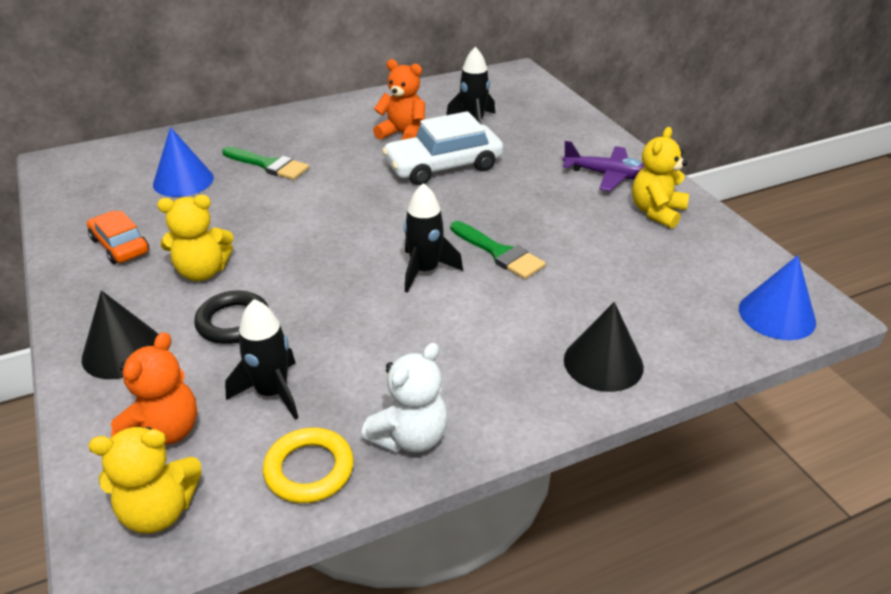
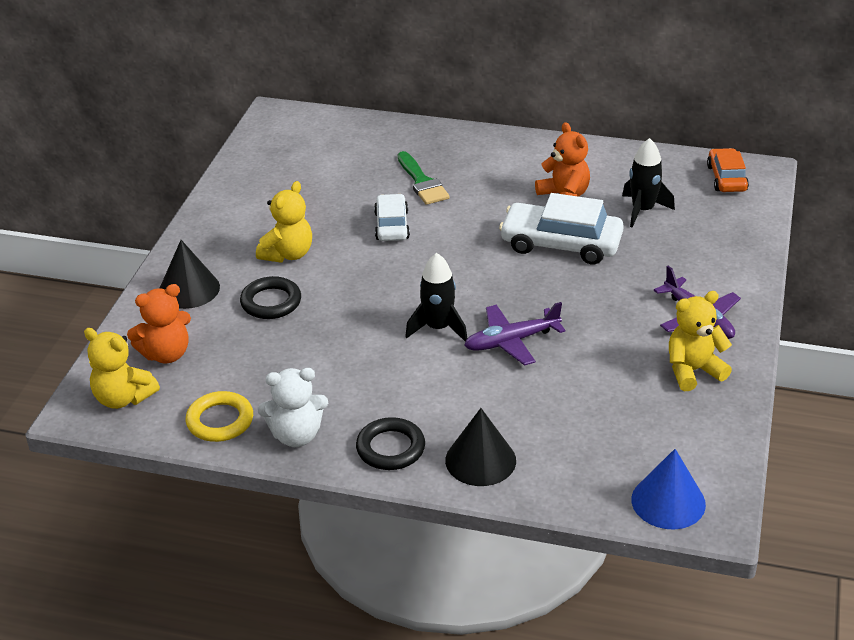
camera: 40 degrees right, 0 degrees up
orange car [87,211,149,264] -> orange car moved to [707,148,749,192]
blue cone [153,127,214,197] -> none
yellow teddy bear [157,195,233,281] -> yellow teddy bear turned 90 degrees counterclockwise [256,181,312,263]
black rocket [225,299,298,420] -> none
green brush [451,221,546,279] -> purple plane [464,302,566,365]
none -> black ring [356,417,425,470]
none -> white car [374,194,410,241]

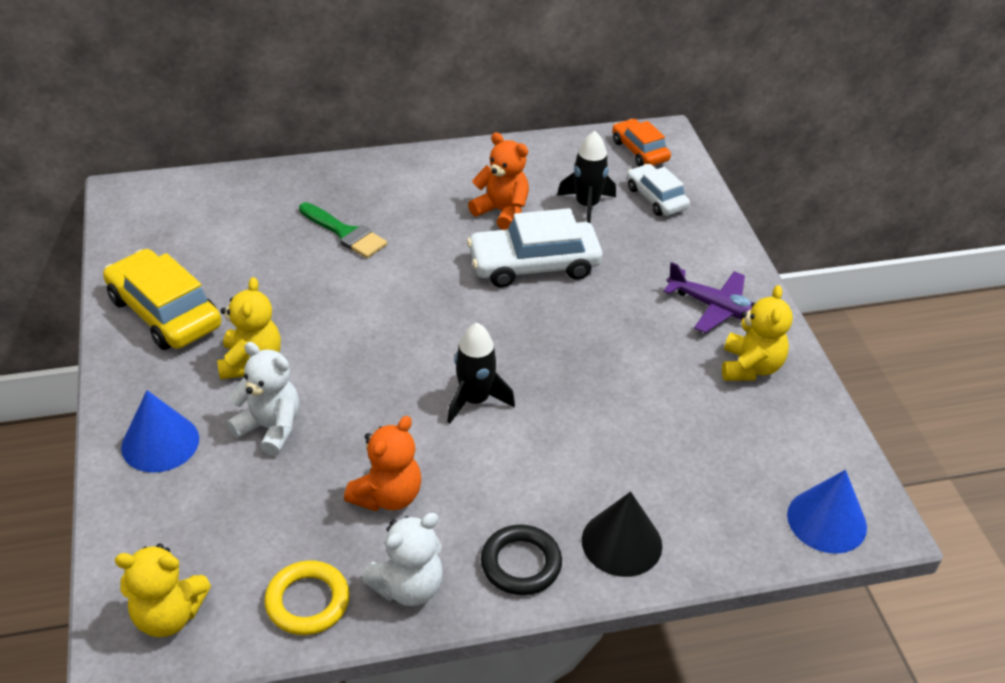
camera: 30 degrees left, 5 degrees up
orange teddy bear [127,284,191,363] -> orange teddy bear moved to [344,416,421,511]
black cone [160,240,220,309] -> blue cone [121,390,199,473]
black ring [240,276,301,319] -> white teddy bear [227,342,299,456]
white car [374,194,410,241] -> white car moved to [627,164,690,216]
purple plane [464,302,566,365] -> none
yellow teddy bear [669,291,732,391] -> yellow teddy bear turned 150 degrees clockwise [722,285,793,381]
none -> yellow car [103,249,221,350]

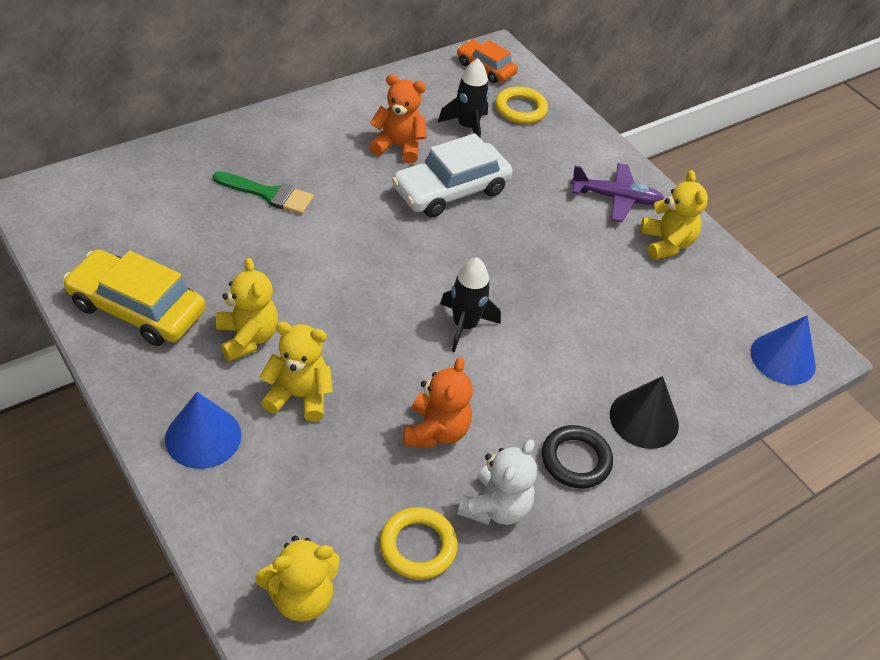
camera: 25 degrees left, 5 degrees up
white teddy bear [227,342,299,456] -> yellow teddy bear [260,322,333,422]
white car [627,164,690,216] -> yellow ring [495,86,548,124]

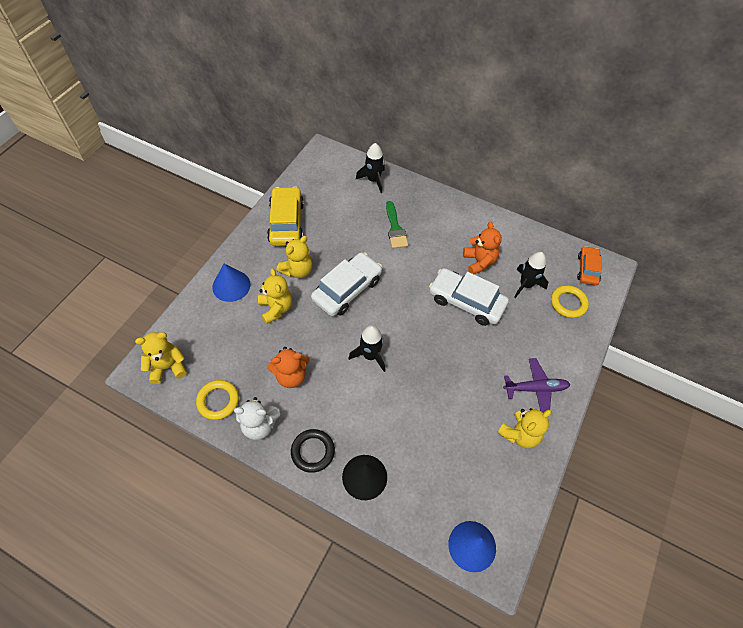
camera: 65 degrees right, 10 degrees up
yellow teddy bear [255,536,340,622] -> yellow teddy bear turned 120 degrees clockwise [135,332,187,384]
purple plane [570,163,664,222] -> purple plane turned 75 degrees counterclockwise [503,358,570,413]
none -> white car [311,252,382,316]
none -> black rocket [356,143,385,193]

